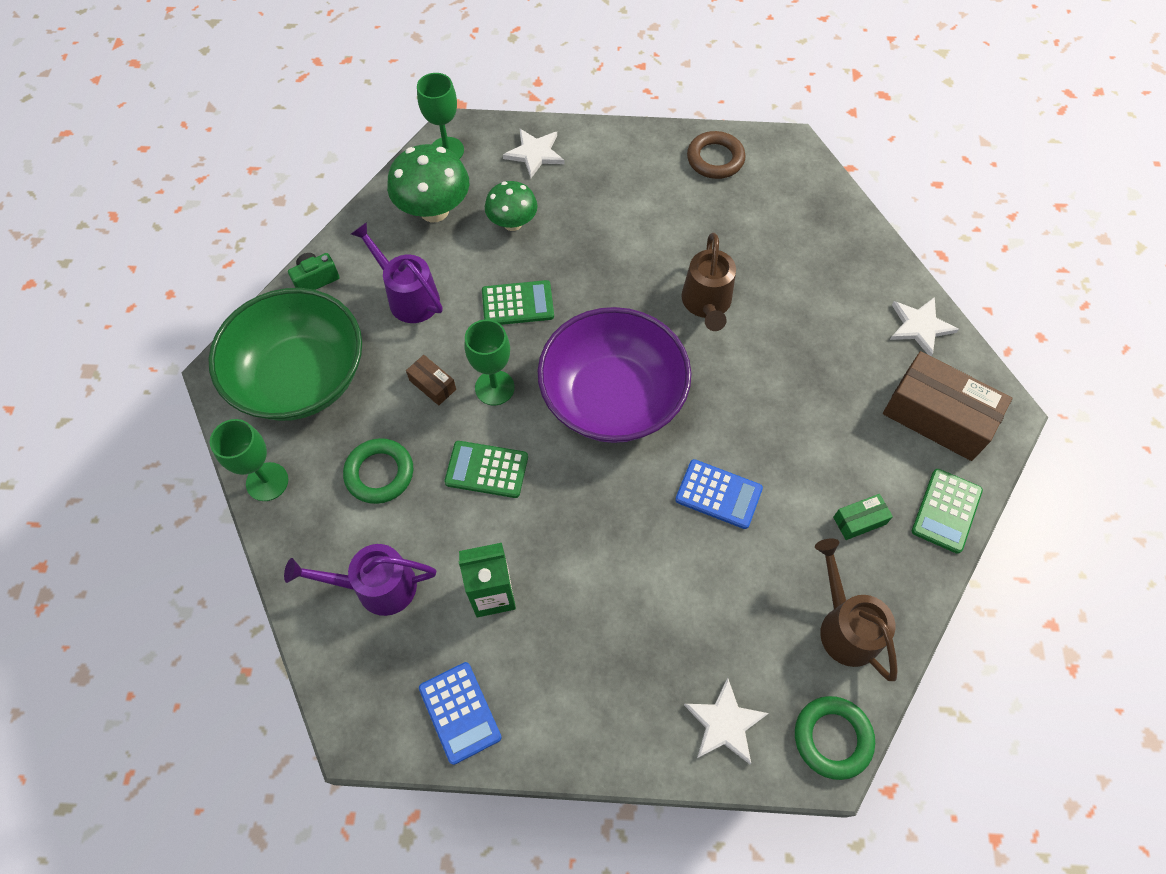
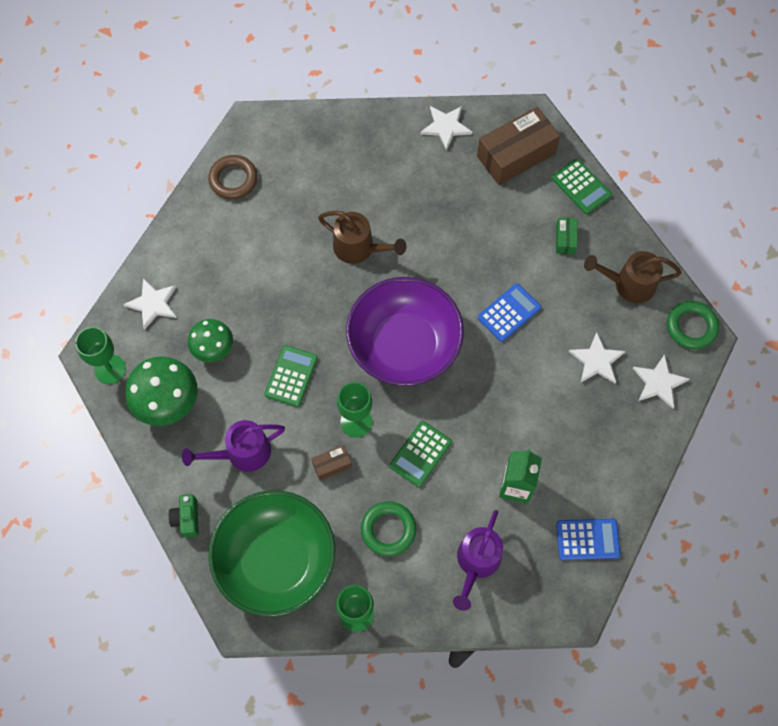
camera: 65 degrees left, 5 degrees up
none -> white star [569,332,625,384]

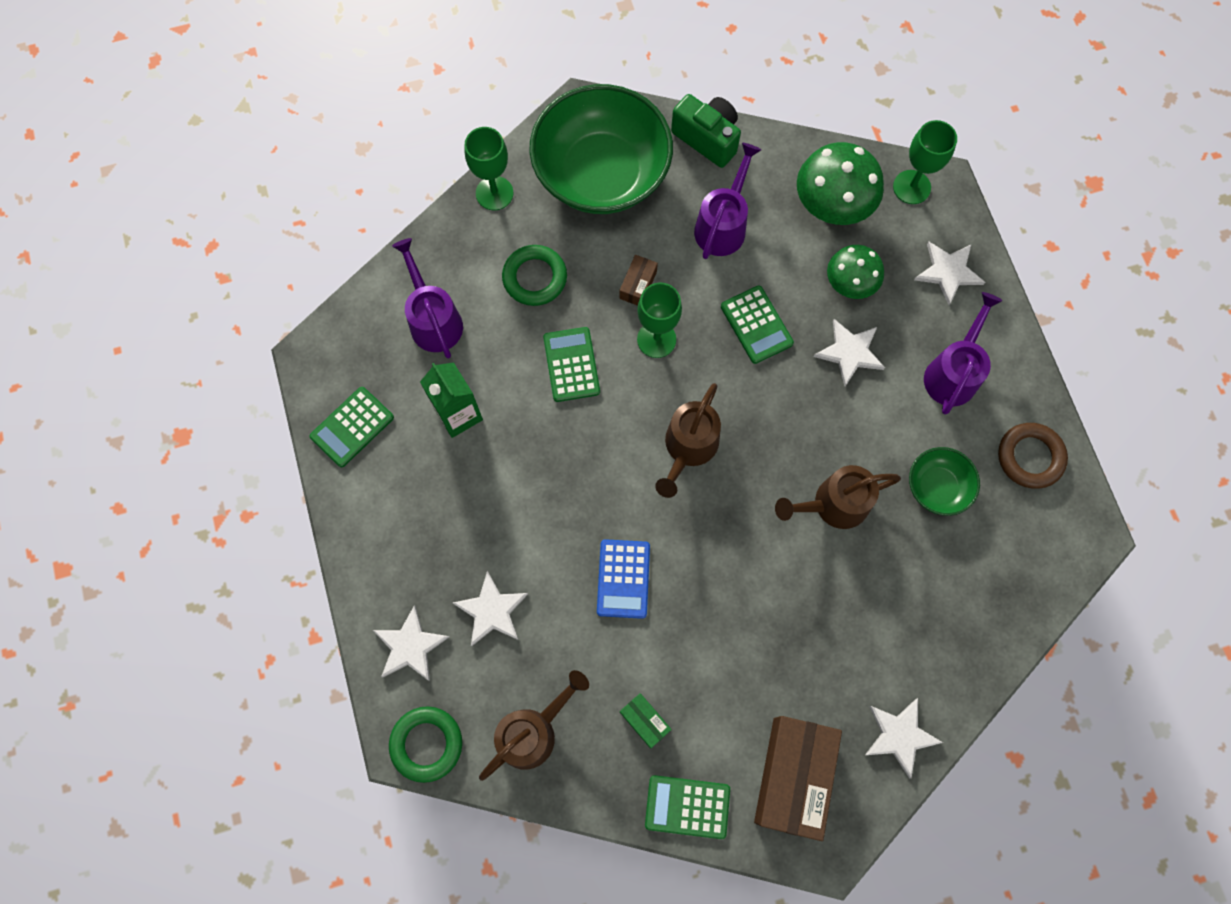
camera: 135 degrees right, 5 degrees up
green camera [169,494,199,538] -> green camera [671,94,741,168], size x1.55
purple bowl [346,277,464,386] -> brown watering can [655,383,721,498]
blue calculator [556,519,621,560] -> green calculator [310,387,394,467]
none -> white star [813,319,885,386]
none -> green bowl [909,447,980,516]
none -> purple watering can [924,292,1002,415]

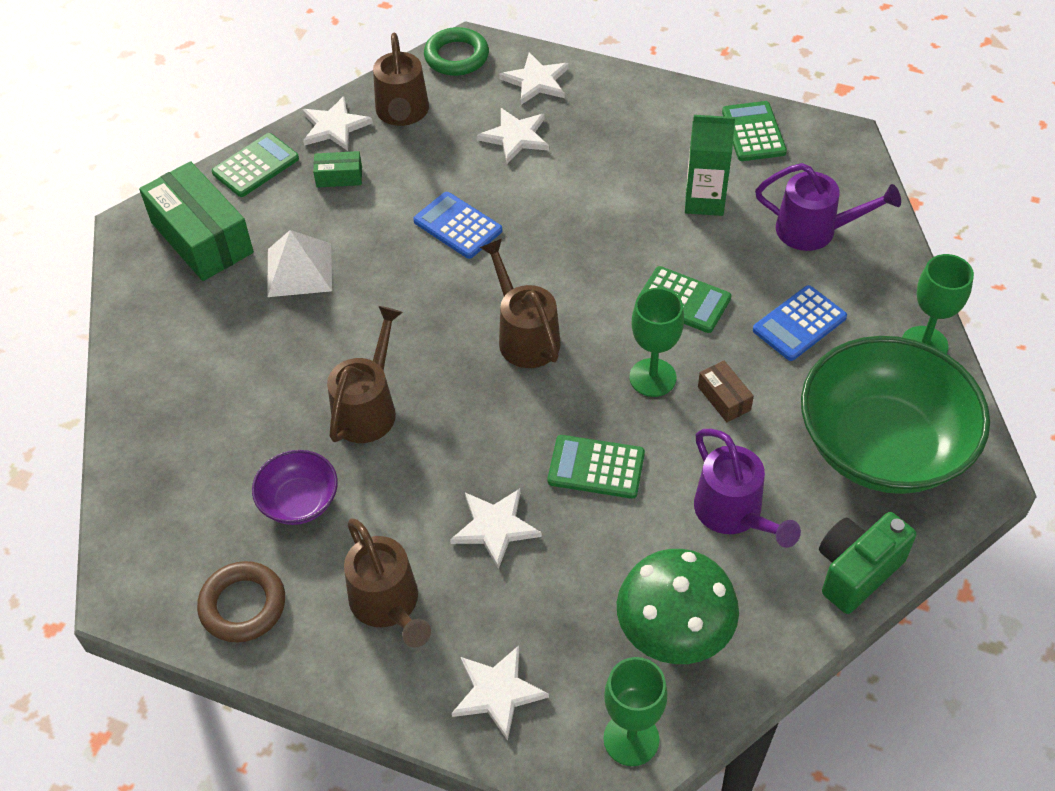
camera: 130 degrees right, 20 degrees down
green ring [502,245,567,306] -> blue calculator [753,285,847,361]
green camera [671,94,741,168] -> green camera turned 150 degrees clockwise [819,512,916,614]
brown box [754,716,842,841] -> green box [139,161,254,281]
green mushroom [827,245,884,299] -> none
white star [865,698,943,779] -> white star moved to [302,96,373,151]
green bowl [909,447,980,516] -> purple bowl [252,450,338,525]
purple watering can [924,292,1002,415] -> brown watering can [344,518,431,648]
none -> white pyramid [267,230,332,297]

